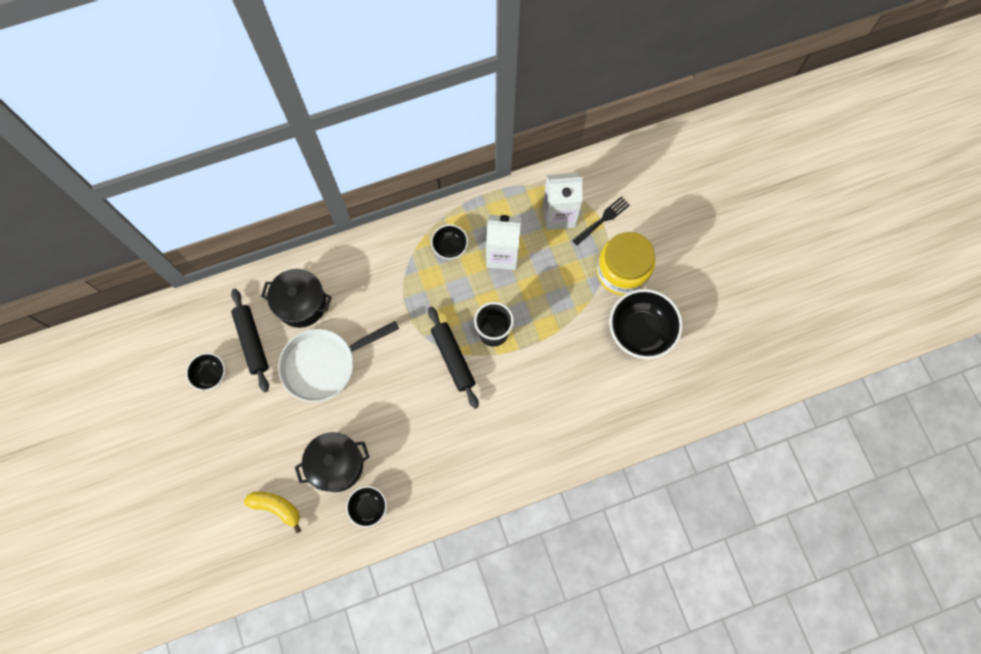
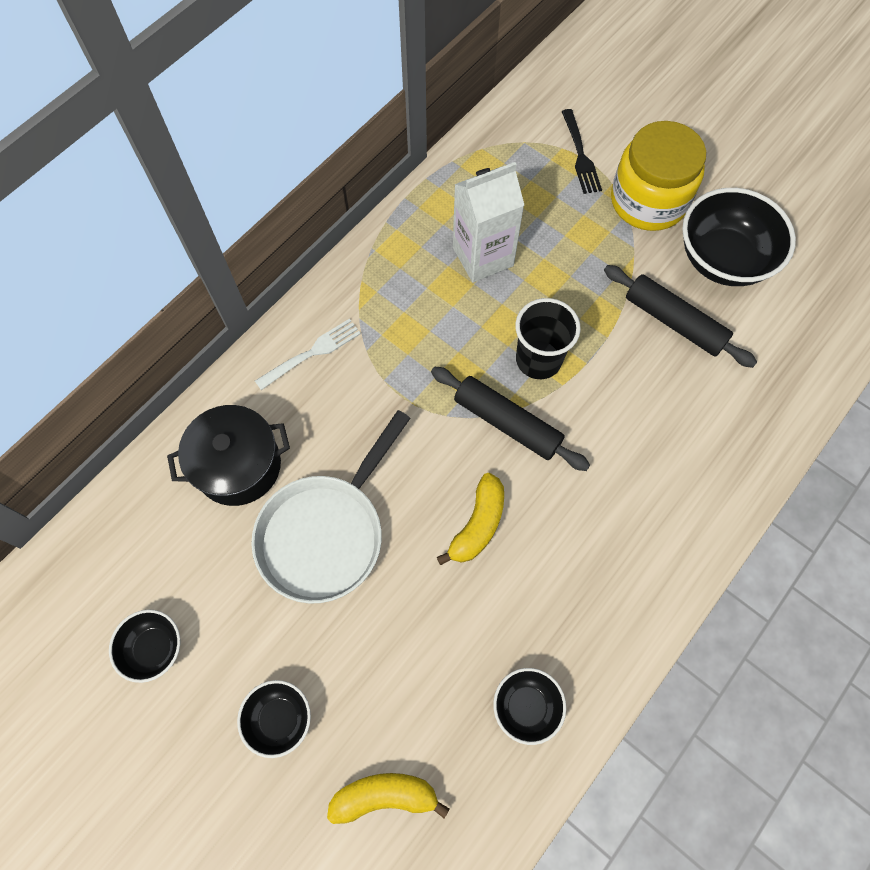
camera: 30 degrees left, 5 degrees down
black rolling pin [231,289,269,392] -> black rolling pin moved to [604,265,757,368]
black pot [295,432,369,492] -> none
black bowl [431,224,468,259] -> black bowl moved to [237,680,311,758]
white carton [543,172,583,230] -> none
black fork [572,197,630,246] -> black fork turned 150 degrees clockwise [561,109,602,194]
none -> white fork [255,319,361,390]
none -> yellow banana [437,473,504,565]

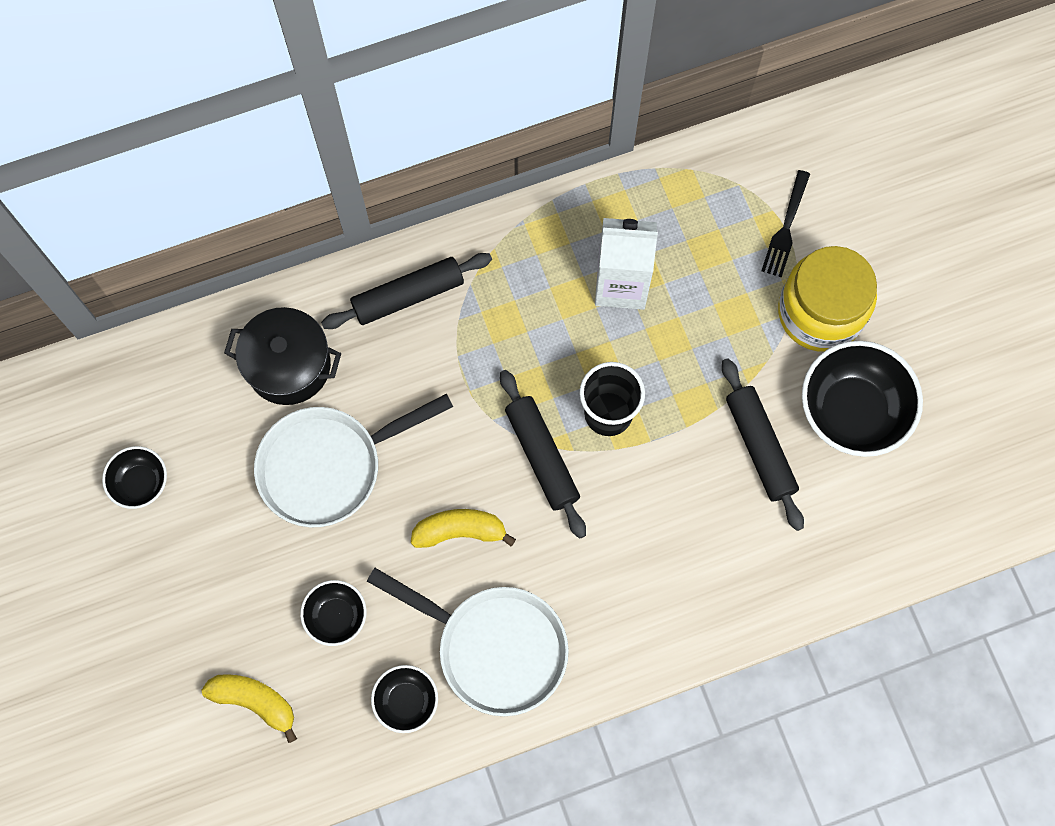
camera: 30 degrees right, 5 degrees up
black bowl [237,680,311,758] -> black bowl moved to [300,580,367,646]
white fork [255,319,361,390] -> black rolling pin [321,253,492,329]
yellow banana [437,473,504,565] -> yellow banana turned 150 degrees counterclockwise [411,509,516,548]
none -> white pan [367,568,569,716]

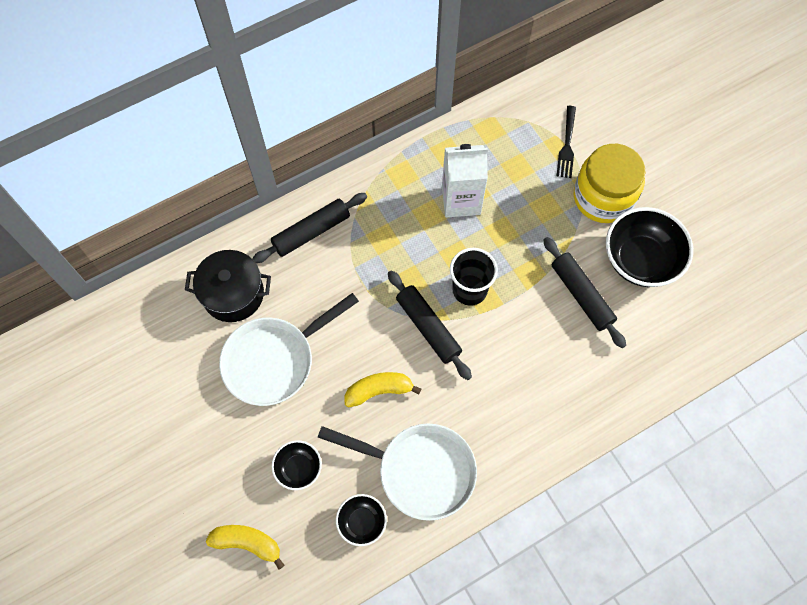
camera: 10 degrees left, 5 degrees down
black bowl [102,446,167,509] -> none

